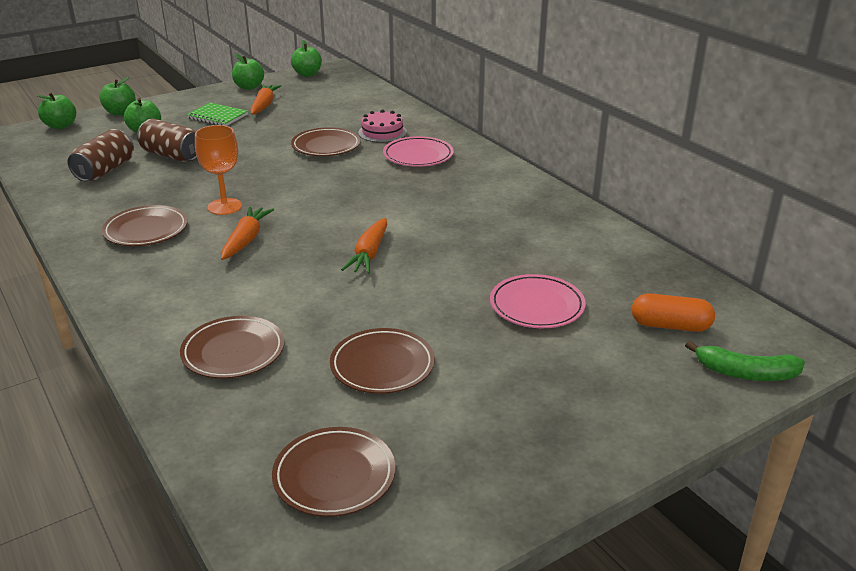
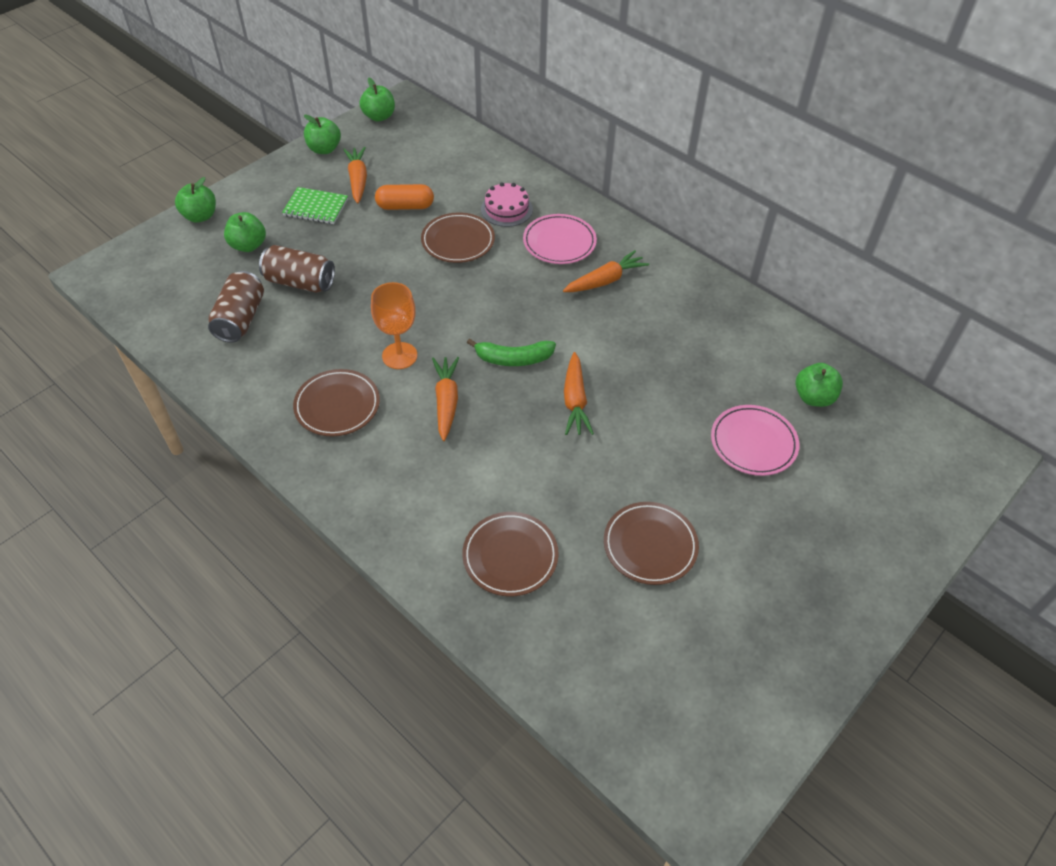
camera: 15 degrees left, 20 degrees up
green apple [36,93,76,129] -> green apple moved to [796,363,843,407]
brown plate [272,427,395,517] -> none
orange capsule [632,293,715,332] -> orange capsule moved to [375,184,434,210]
green banana [685,341,805,381] -> green banana moved to [467,338,556,366]
none -> orange carrot [563,250,649,292]

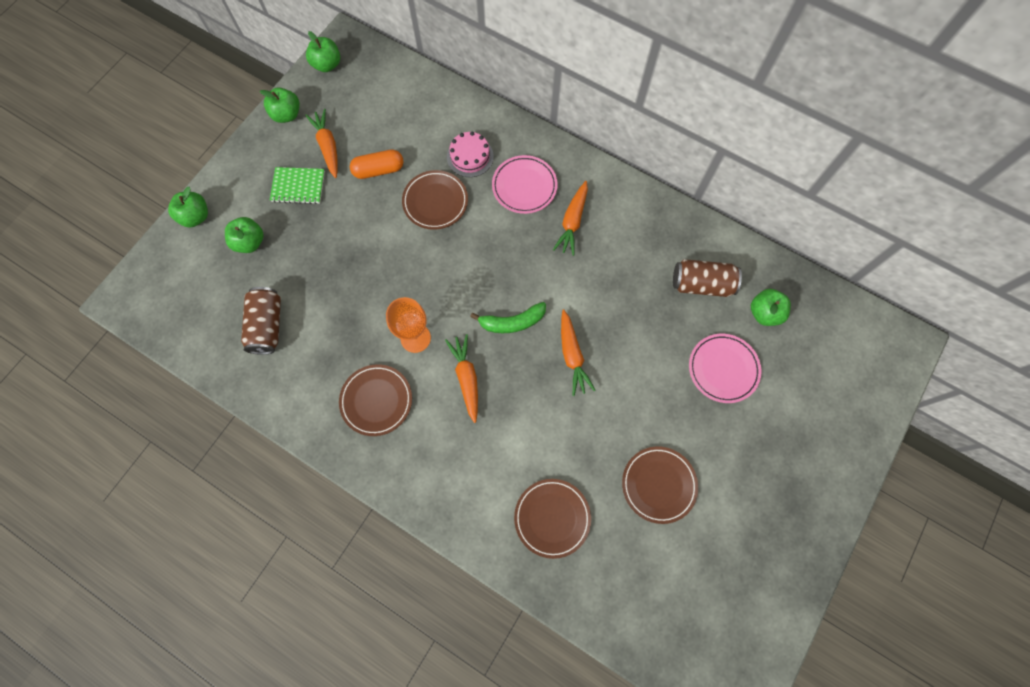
camera: 10 degrees left, 20 degrees up
brown can [259,245,335,293] -> brown can moved to [673,259,742,297]
orange carrot [563,250,649,292] -> orange carrot turned 150 degrees clockwise [553,181,588,256]

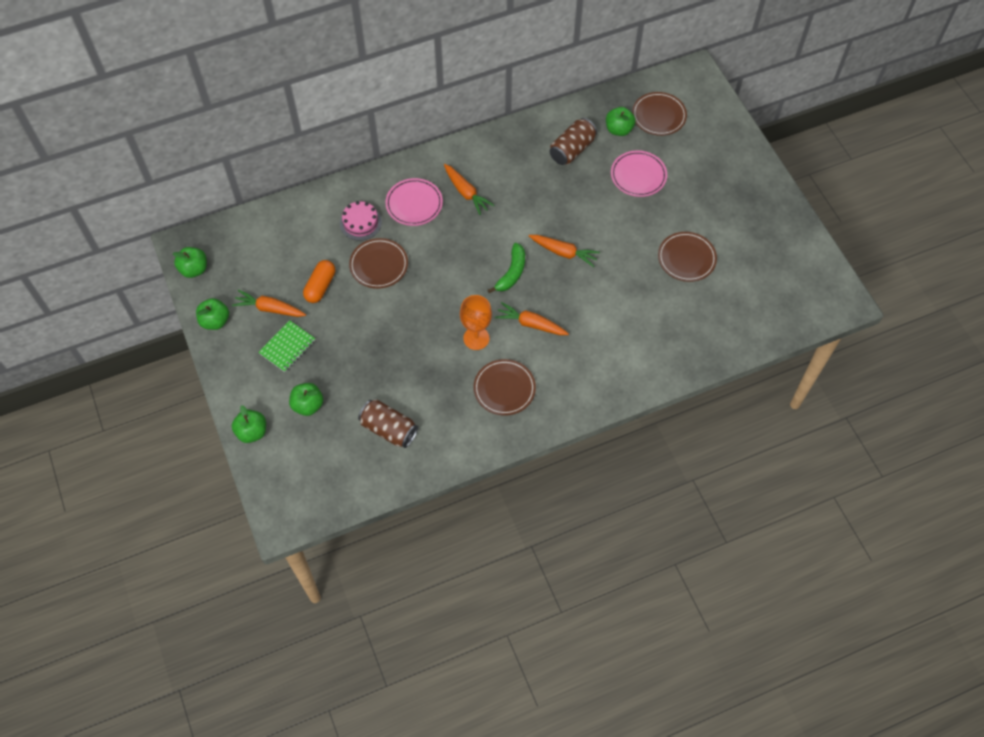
camera: 55 degrees left, 10 degrees down
brown plate [514,479,591,559] -> brown plate moved to [632,92,687,136]

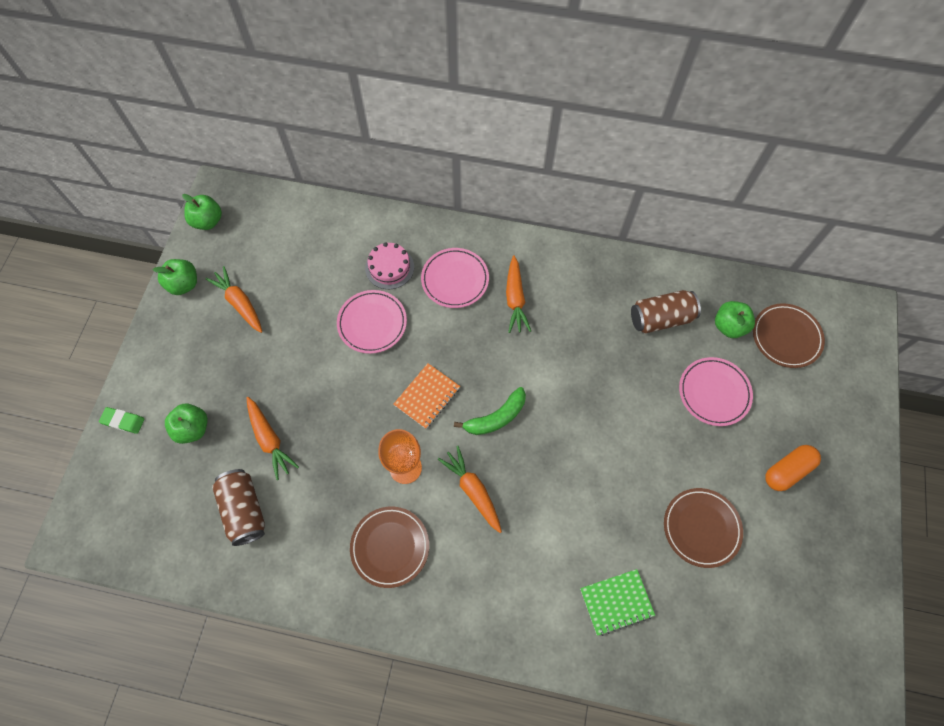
camera: 35 degrees right, 5 degrees up
green apple [232,405,266,443] -> green eraser [99,407,145,434]
green notebook [258,320,315,372] -> green notebook moved to [580,569,655,636]
orange capsule [303,260,335,303] -> orange capsule moved to [765,445,821,491]
brown plate [349,238,408,289] -> pink plate [337,290,407,354]
orange carrot [529,235,600,267] -> orange carrot moved to [246,397,299,480]
none -> orange notebook [394,363,460,429]

